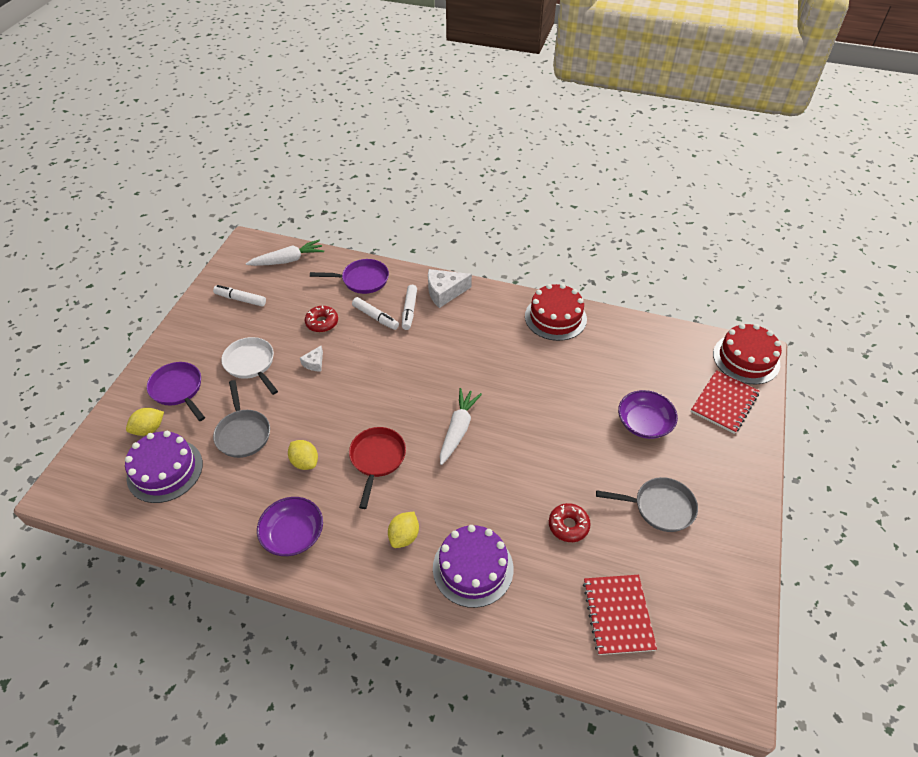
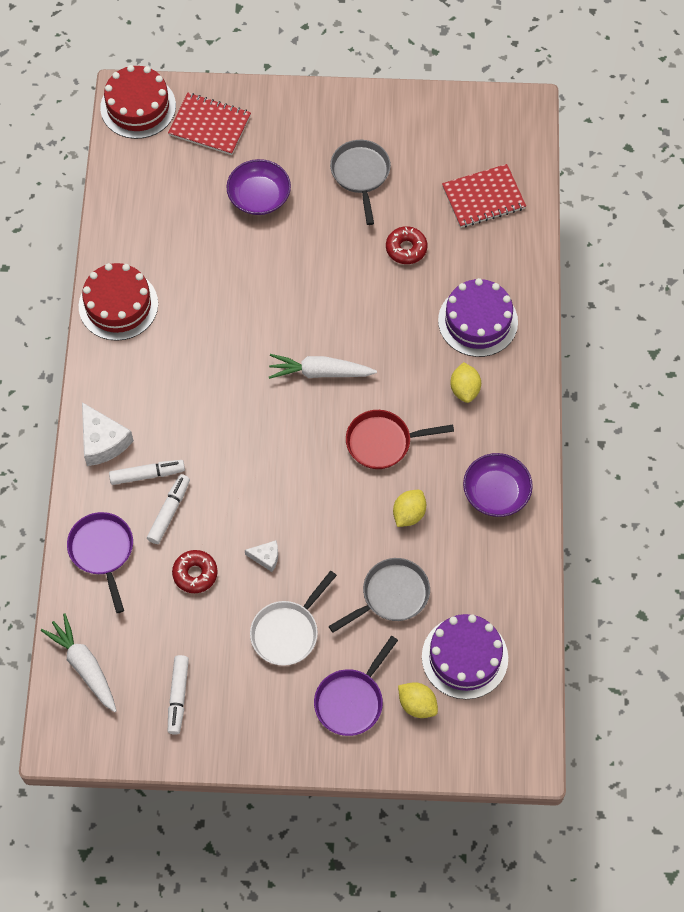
camera: 105 degrees left, 15 degrees up
yellow lemon [388,512,419,548] -> yellow lemon turned 75 degrees clockwise [450,362,481,403]

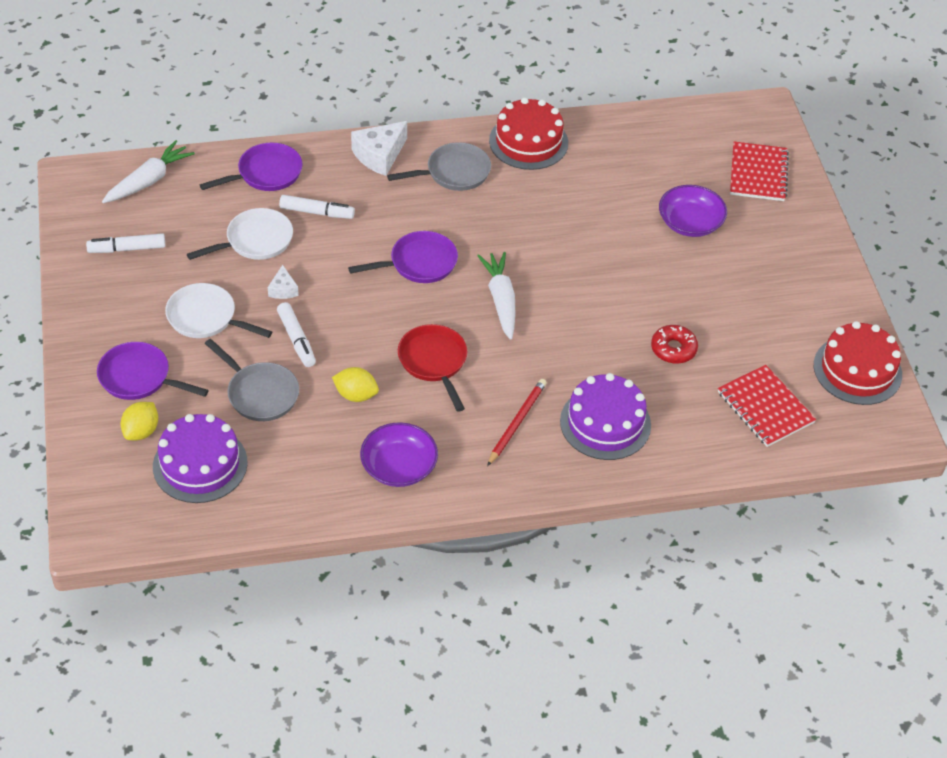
camera: 75 degrees right, 15 degrees down
red cake [100,65,176,139] -> red cake moved to [814,321,902,405]
white marker [109,460,185,485] -> white marker moved to [277,302,316,367]
red donut [172,550,218,593] -> white pan [187,208,293,260]
grey pan [330,140,391,225] -> grey pan moved to [387,142,491,191]
yellow lemon [450,362,481,403] -> red pencil [487,379,547,466]
none -> purple pan [348,231,458,283]

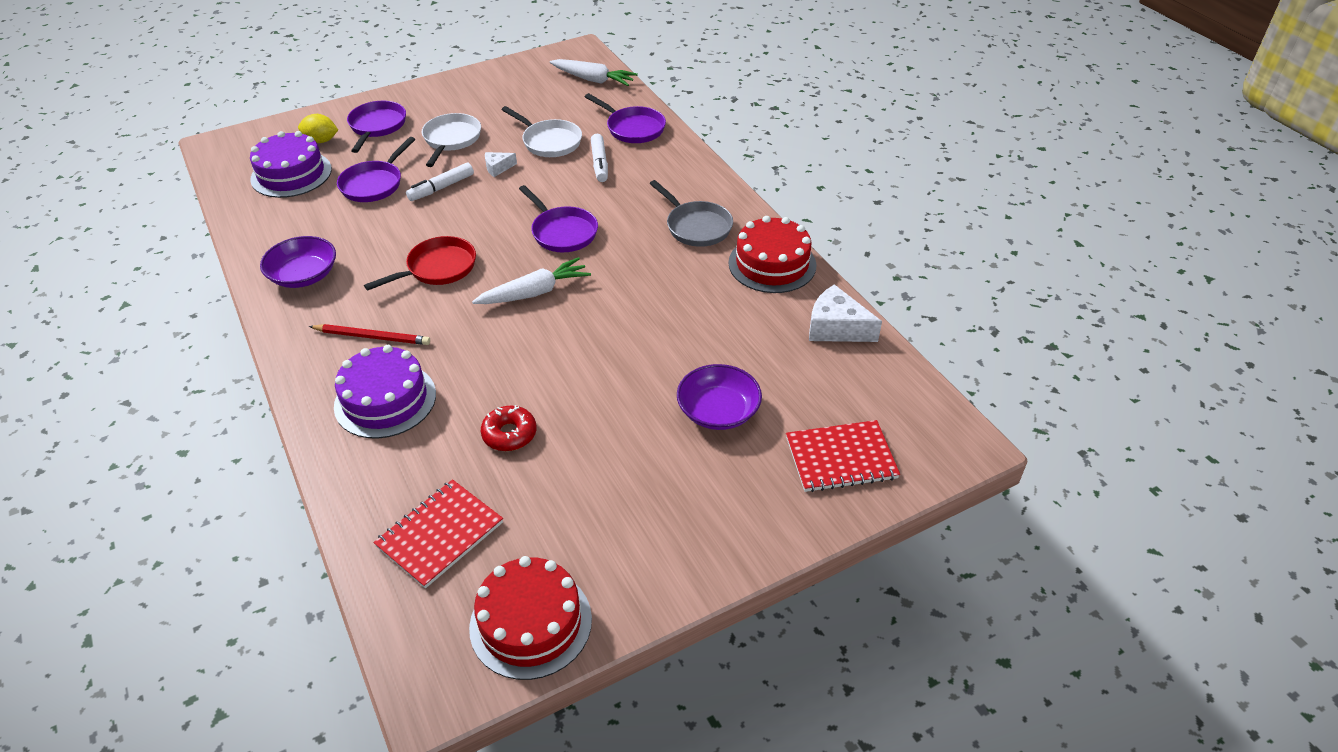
camera: 75 degrees right, 5 degrees down
white marker [86,233,165,253] -> none
grey pan [205,339,299,421] -> purple pan [337,137,415,202]
yellow lemon [332,367,379,402] -> none
white cheese [351,121,407,176] -> white cheese moved to [809,284,882,342]

